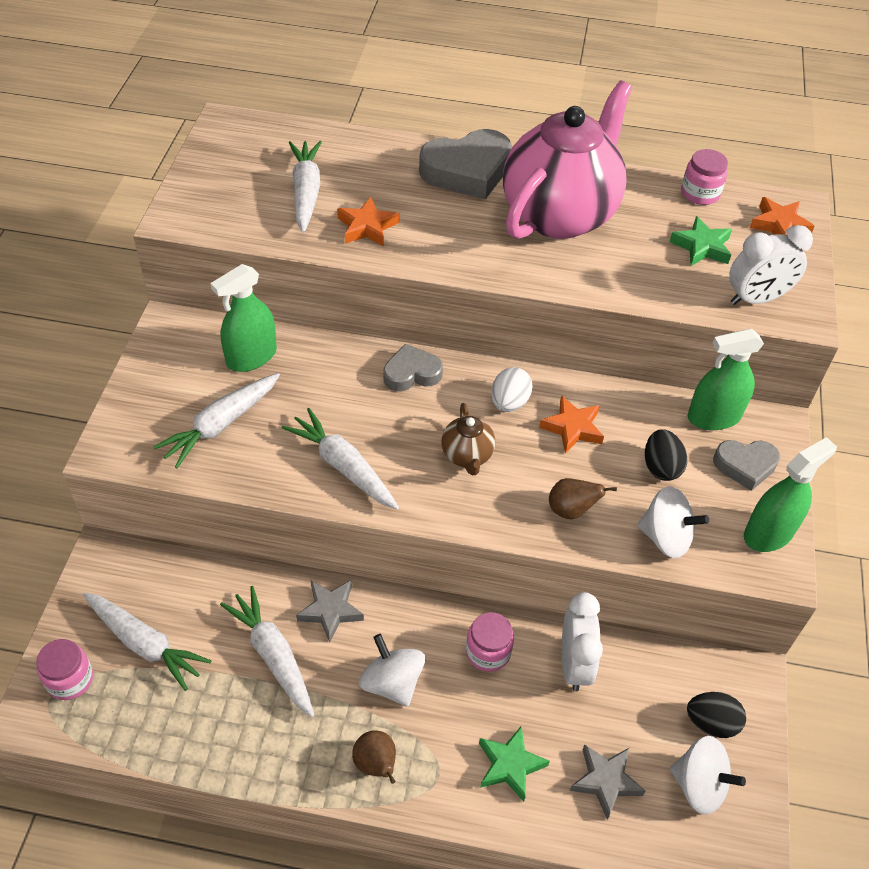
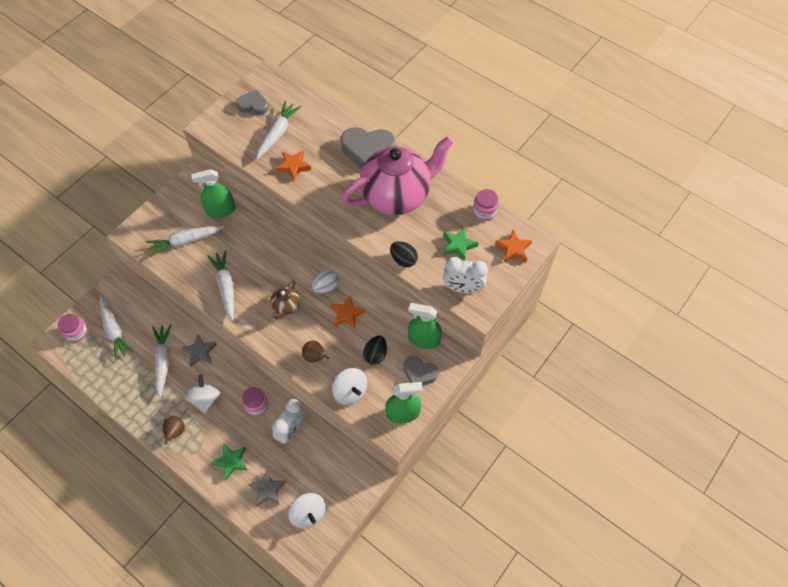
camera: 30 degrees right, 10 degrees up
grey heart [383,344,443,391] -> grey heart moved to [236,90,269,115]
black egg [687,692,746,738] -> black egg moved to [390,241,418,267]

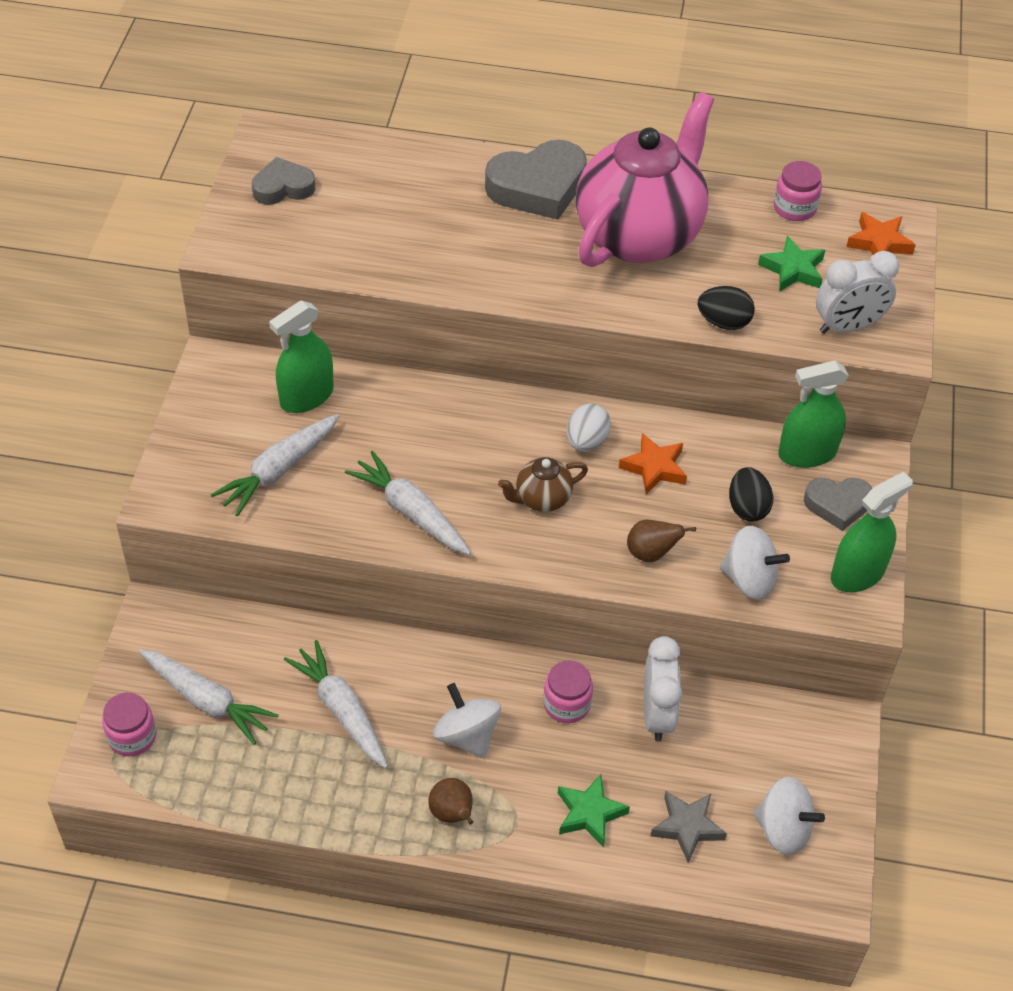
camera: 30 degrees left, 10 degrees down
grey star [182,334,217,367] -> none
white carrot [256,101,301,160] -> none
brown teapot [271,280,300,320] -> brown teapot turned 75 degrees clockwise [498,457,588,512]
orange star [276,150,311,181] -> none

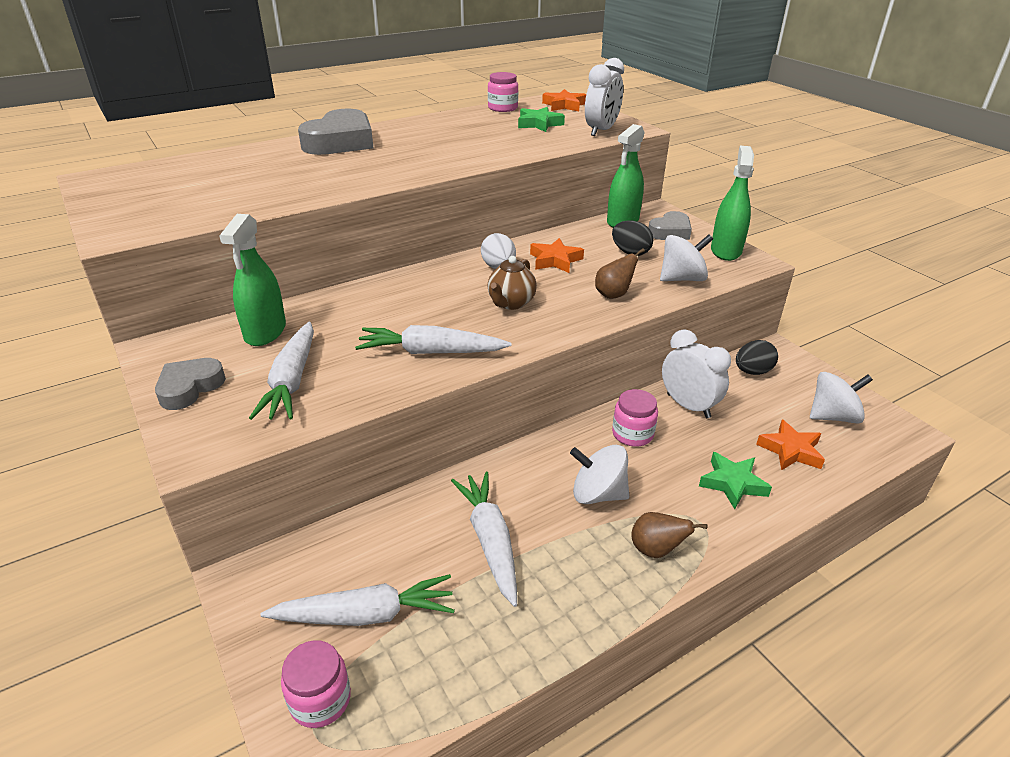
camera: 40 degrees left, 15 degrees down
grey heart [252,157,315,205] -> grey heart moved to [155,358,226,410]
white carrot [284,640,388,769] -> white carrot turned 60 degrees clockwise [451,472,517,607]
pink teapot [576,92,714,267] -> none
grey star [651,791,727,863] -> orange star [756,419,825,470]
black egg [698,286,755,330] -> black egg moved to [736,340,778,375]

